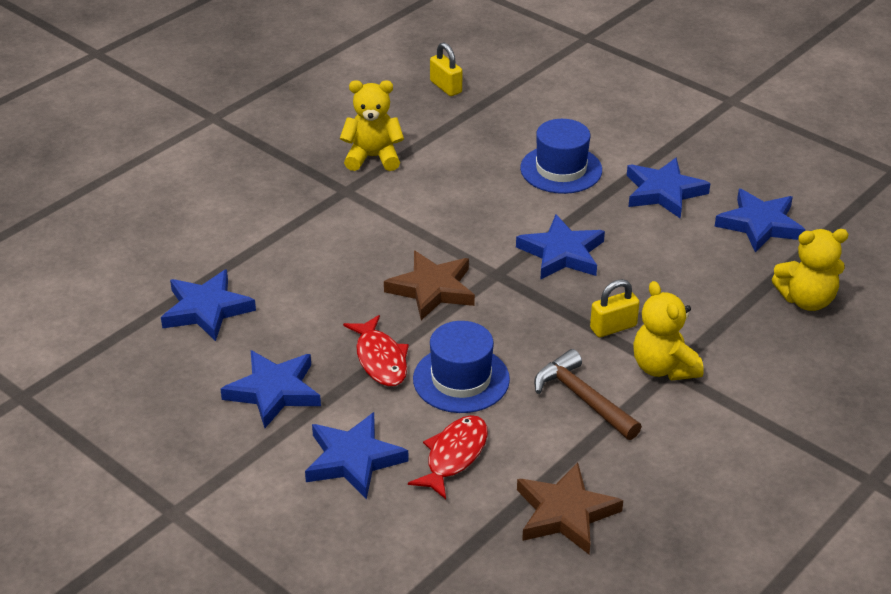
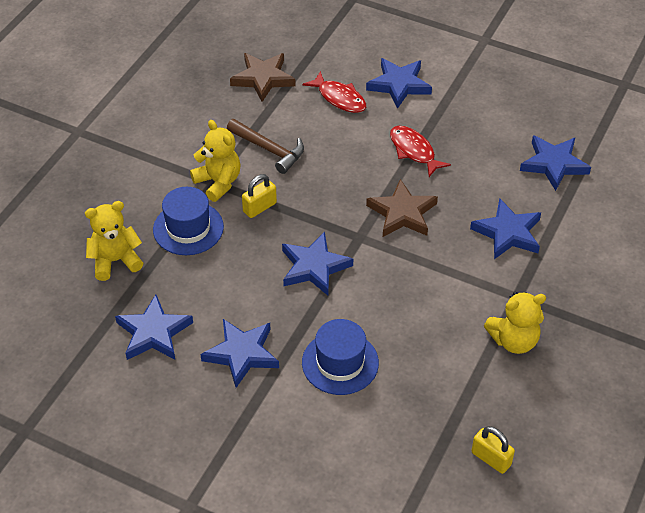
camera: 165 degrees right, 10 degrees up
blue star [220,350,321,428] -> blue star moved to [470,198,541,259]
red fish [408,415,488,499] -> red fish turned 60 degrees counterclockwise [303,71,366,113]
blue hat [413,321,510,413] -> blue hat moved to [153,187,224,255]

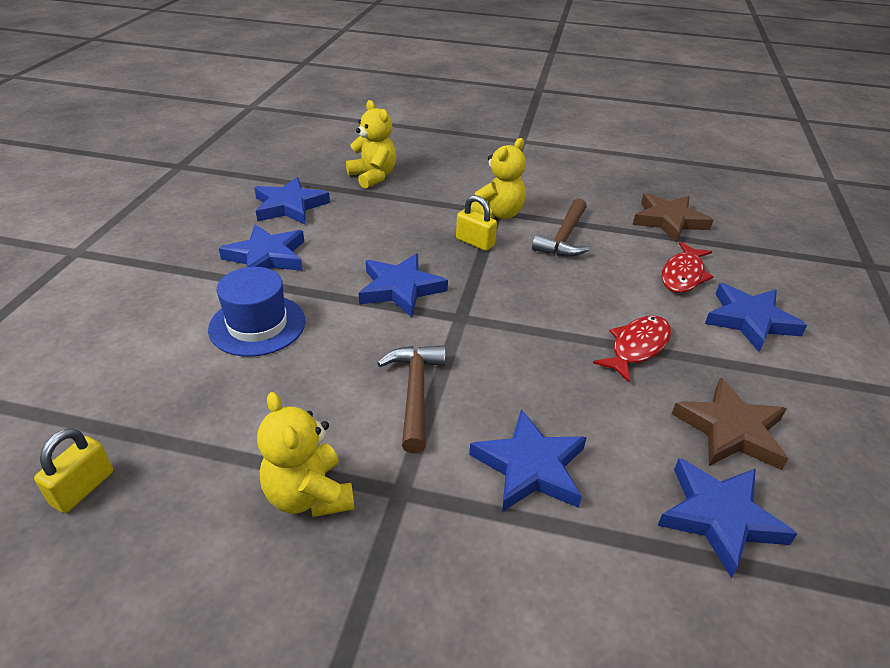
camera: 75 degrees right, 10 degrees down
blue hat [153,187,224,255] -> none
brown star [366,179,438,237] -> brown star moved to [672,378,788,470]
none -> brown hammer [377,345,446,453]

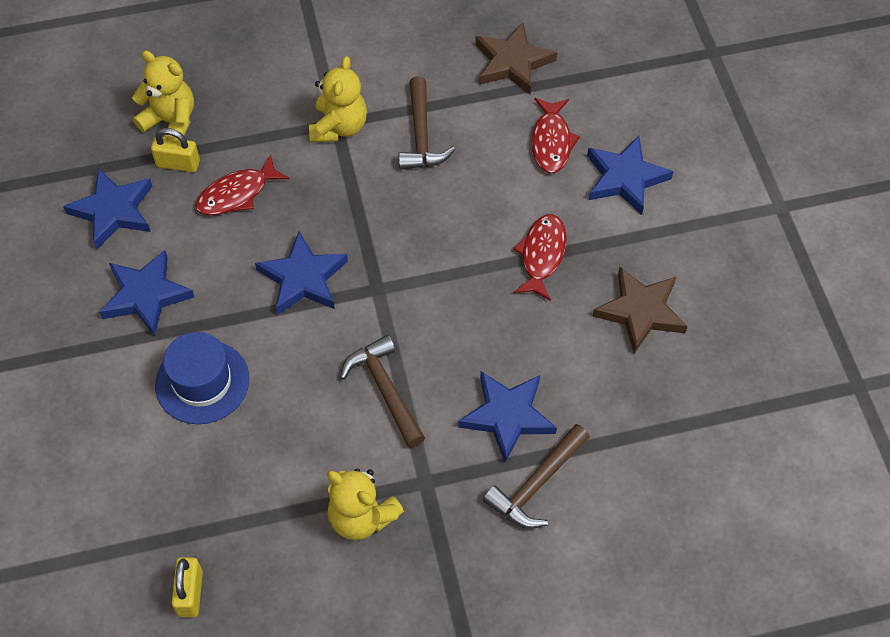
camera: 25 degrees left, 20 degrees up
yellow padlock [456,195,497,251] -> yellow padlock moved to [151,128,200,172]
blue star [657,458,797,578] -> none
none -> red fish [195,154,289,215]
none -> brown hammer [483,424,590,529]

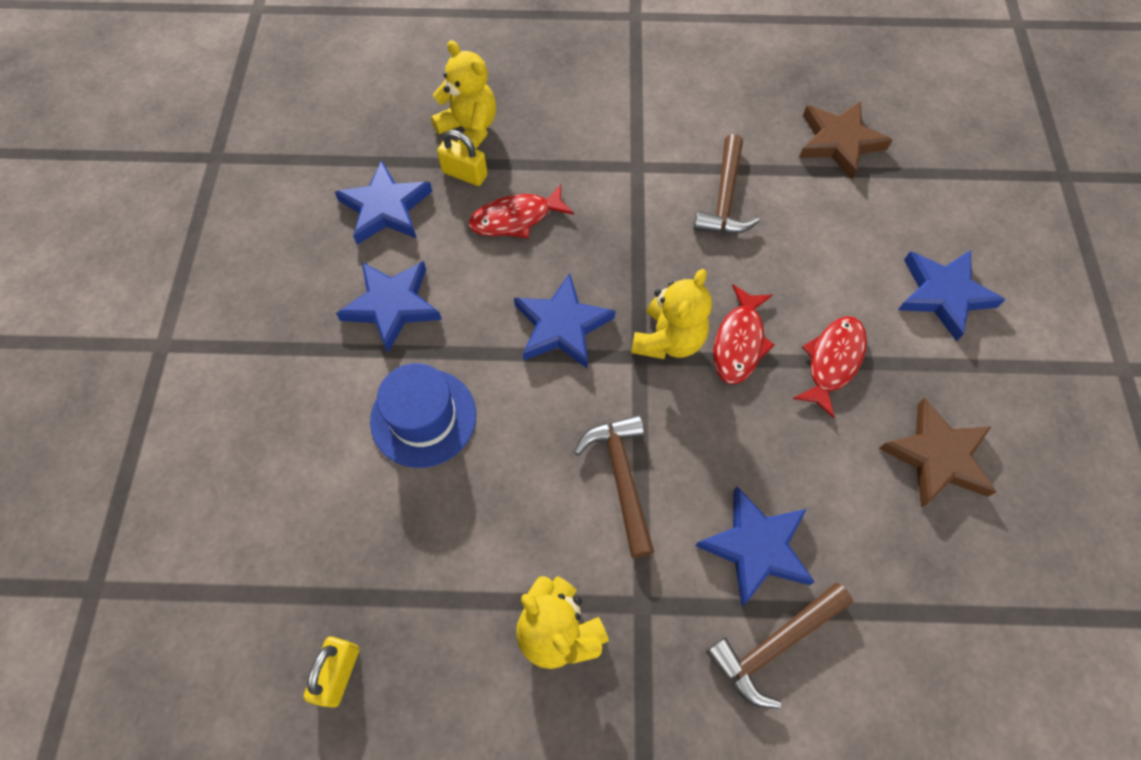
camera: 15 degrees right, 5 degrees up
yellow teddy bear [309,56,367,142] -> yellow teddy bear moved to [631,269,712,359]
red fish [531,98,580,173] -> red fish moved to [713,284,775,384]

